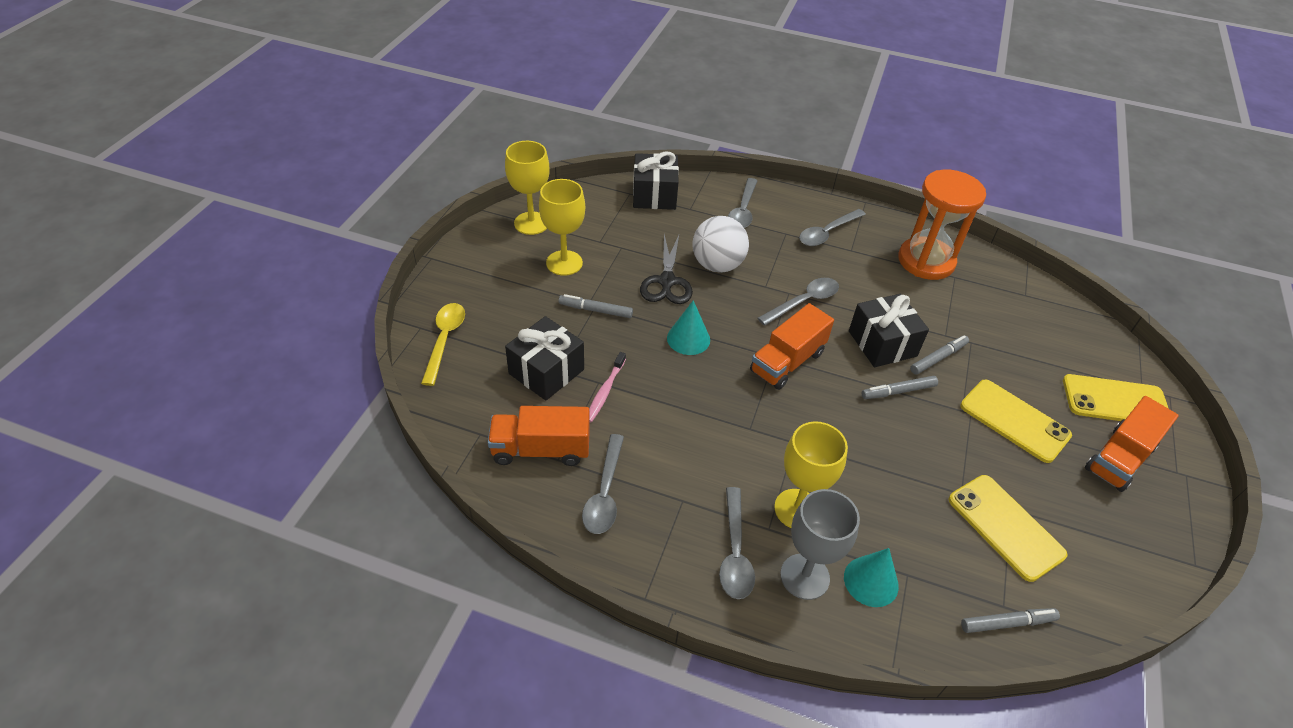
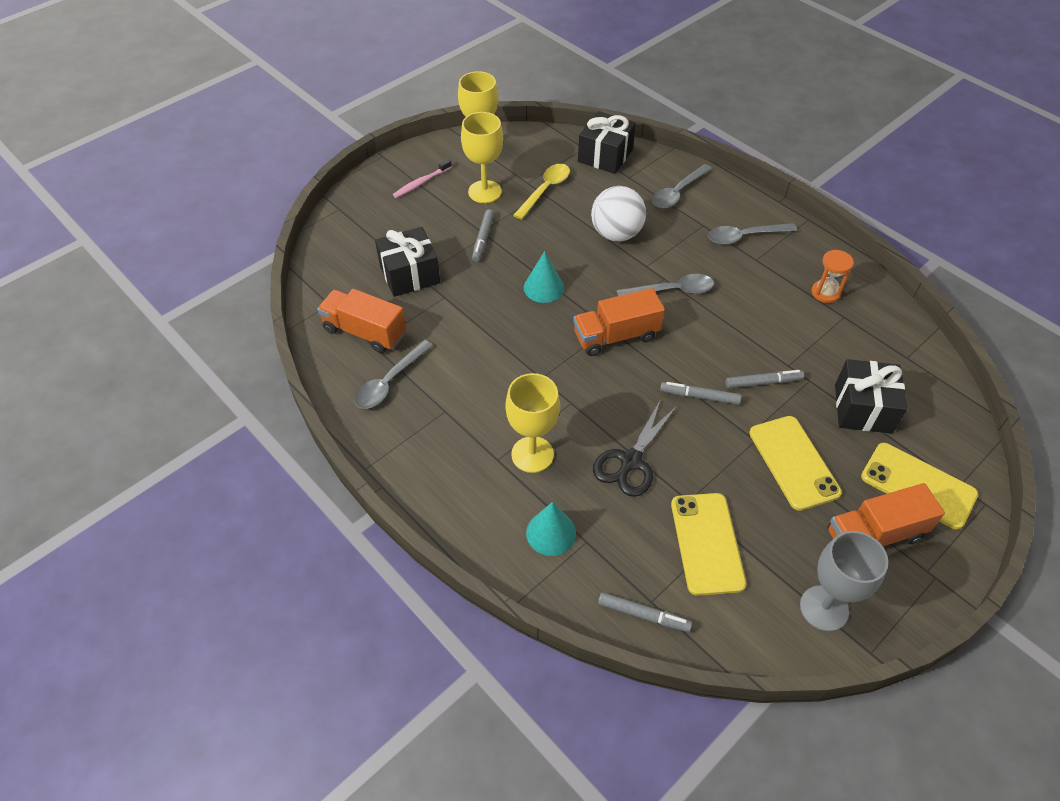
camera: 30 degrees right, 5 degrees up
yellow spoon [421,303,465,386] -> yellow spoon moved to [513,164,570,220]
grey marker [558,294,633,318] -> grey marker turned 120 degrees counterclockwise [472,209,494,262]
pink toothbrush [589,352,626,423] -> pink toothbrush moved to [393,159,452,198]
black scissors [640,234,693,304] -> black scissors moved to [593,399,677,497]
grey spoon [719,487,755,599] -> none
grey goblet [780,489,860,600] -> grey goblet moved to [800,531,888,631]
black gift [849,294,929,367] -> black gift moved to [835,359,907,433]
orange hourglass [898,170,986,280] -> orange hourglass [811,250,854,303], size x0.48

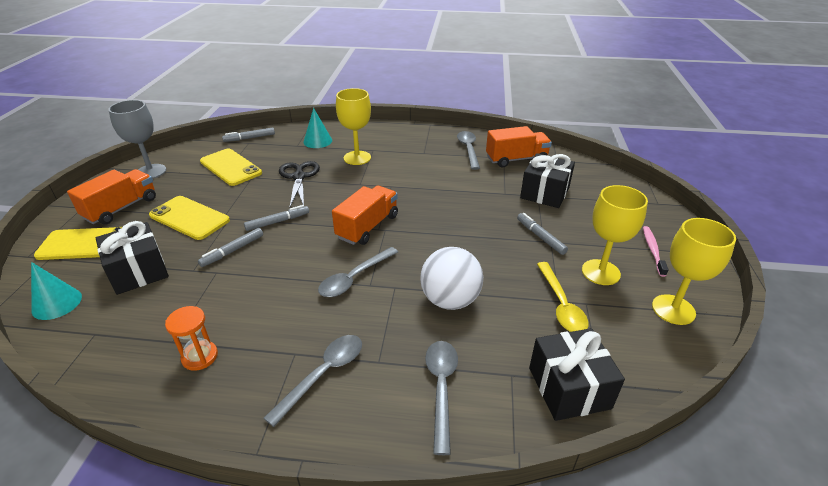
camera: 140 degrees right, 15 degrees down
turquoise cone [524,251,564,303] -> turquoise cone moved to [31,262,82,320]

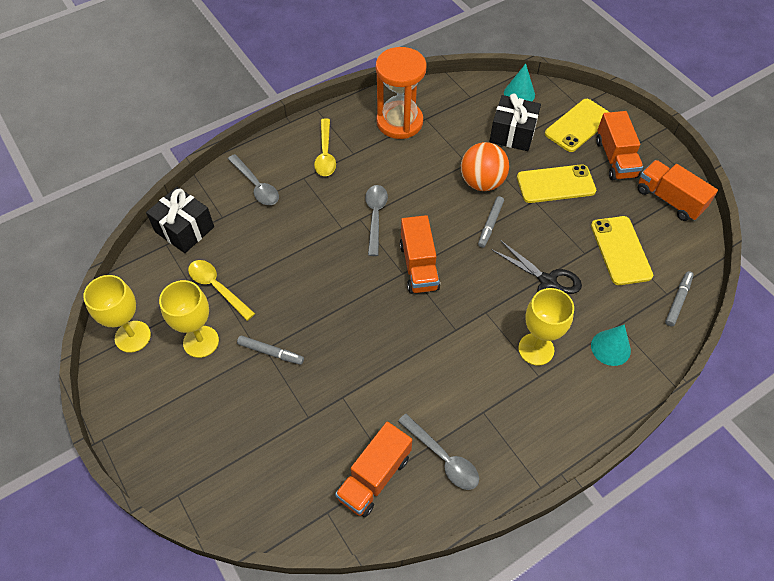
camera: 140 degrees right, 20 degrees up
grey goblet [108,100,166,179] -> orange truck [638,160,718,221]
orange hourglass [165,306,218,371] -> orange hourglass [376,47,427,139], size x2.07
grey marker [198,228,263,267] -> orange ball [461,142,509,191]
yellow phone [200,148,262,186] -> yellow phone turned 75 degrees clockwise [591,216,653,285]
grey spoon [264,335,362,427] -> yellow spoon [314,118,336,176]
white ball [420,247,483,310] -> none
black gift [520,153,575,208] -> none
pink toothbrush [643,226,669,277] -> none

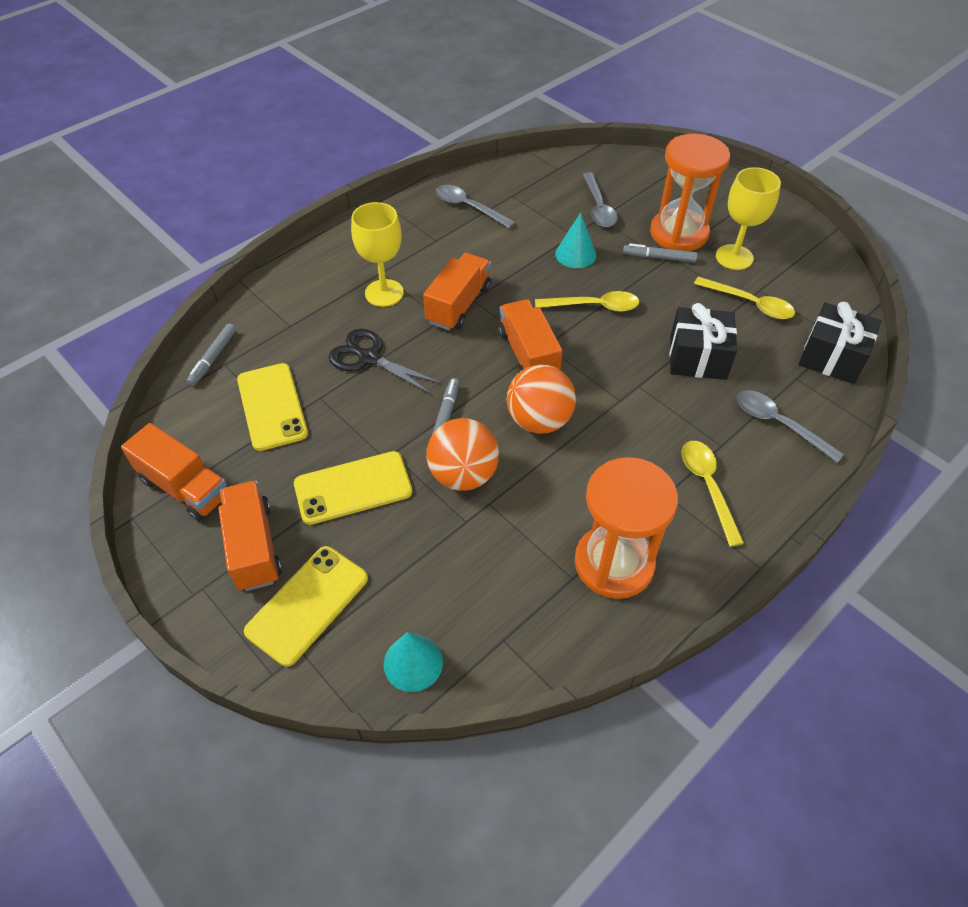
camera: 170 degrees right, 5 degrees down
yellow goblet [83,275,151,353] -> none
orange truck [335,422,412,517] -> orange truck moved to [423,253,491,330]
grey spoon [365,185,388,256] -> grey spoon moved to [583,172,618,227]
black gift [489,93,541,151] -> black gift moved to [670,303,737,380]
turquoise cone [591,324,631,366] -> turquoise cone moved to [555,213,596,268]
none -> orange ball [507,365,576,434]
none -> yellow spoon [535,291,639,312]
none -> orange hourglass [650,134,730,251]

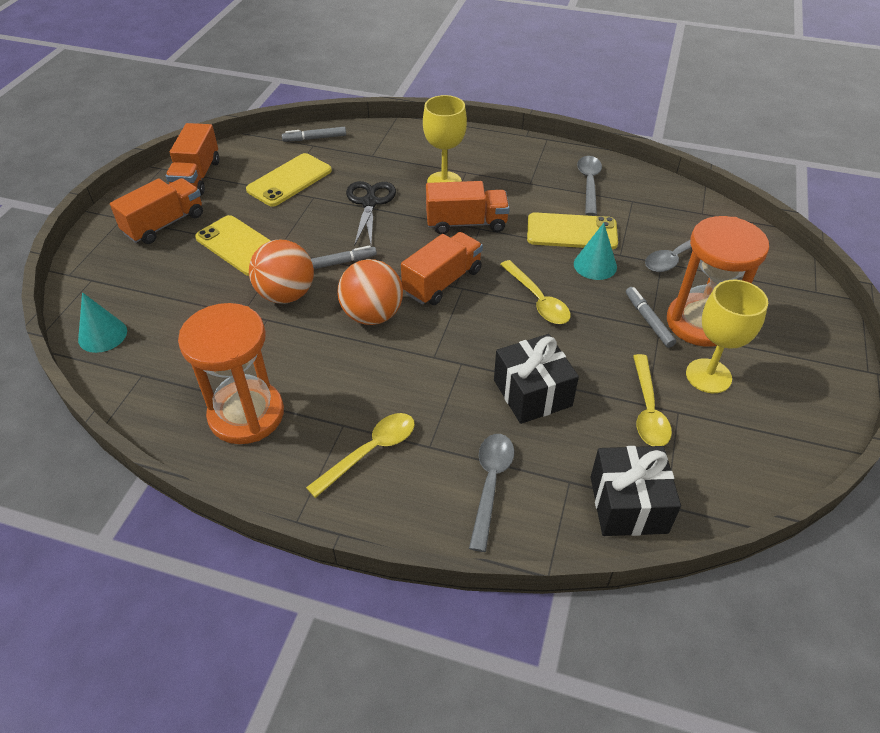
camera: 60 degrees right, 5 degrees down
yellow phone [244,546,368,667] -> yellow phone moved to [527,212,618,249]

